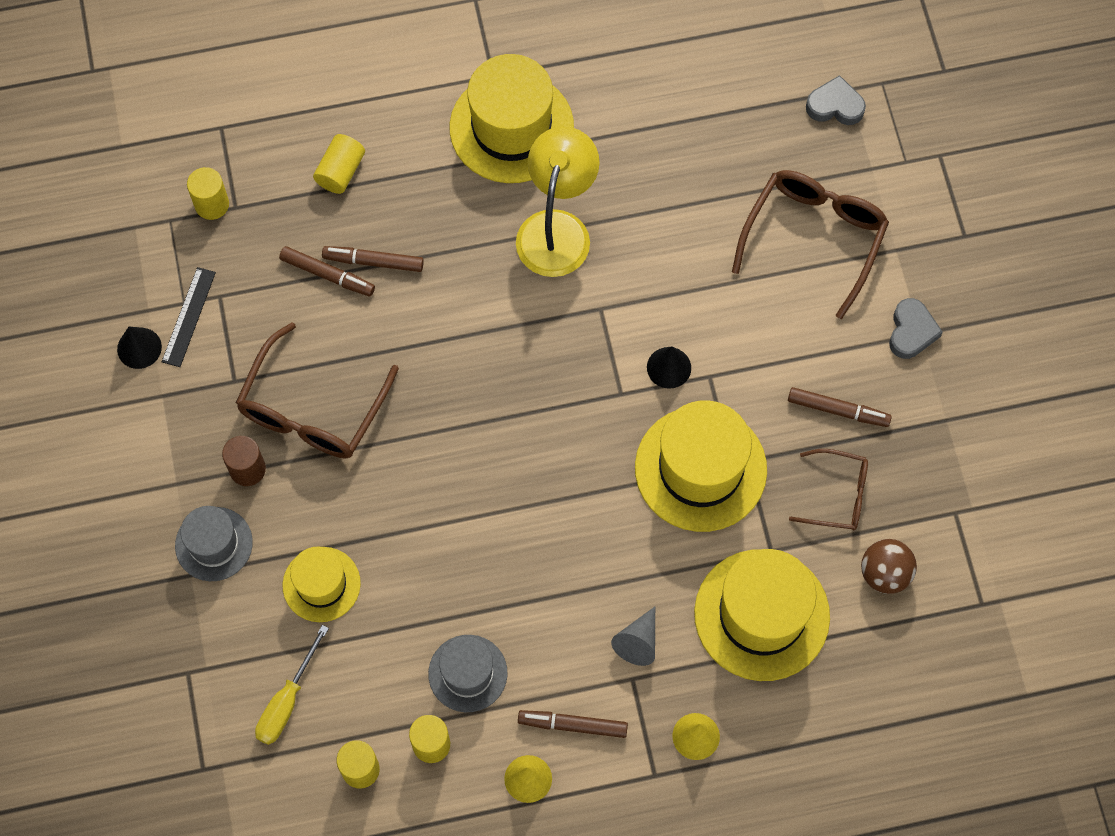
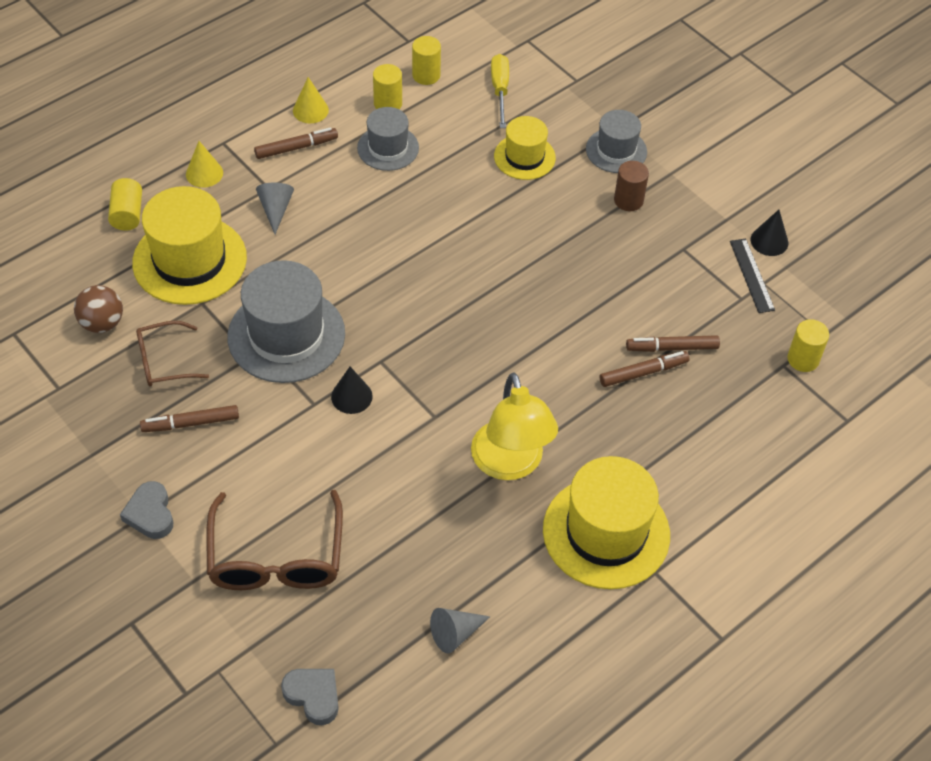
camera: 150 degrees right, 15 degrees down
brown glasses [236,322,399,459] -> none
yellow cylinder [313,134,365,194] -> yellow cylinder moved to [108,178,142,231]
yellow hat [635,400,767,532] -> grey hat [227,260,345,383]
grey heart [806,75,866,125] -> grey heart turned 120 degrees counterclockwise [281,669,339,725]
none -> grey cone [430,608,490,654]

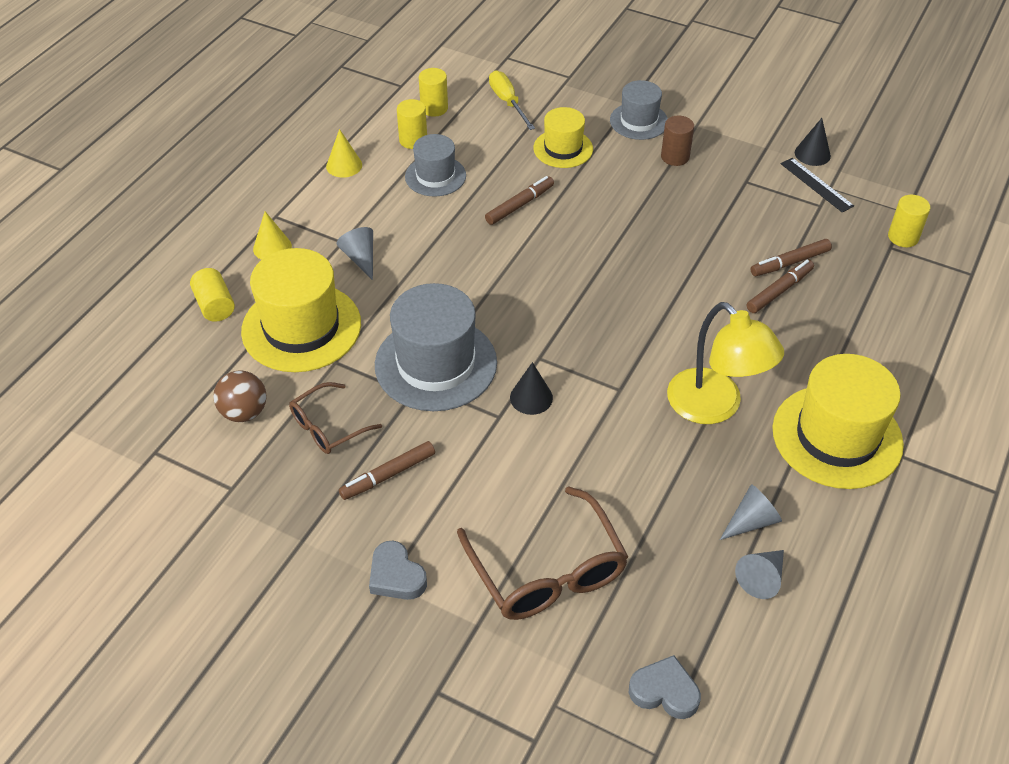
camera: 20 degrees left, 5 degrees down
brown marker [254,127,338,159] -> brown marker moved to [485,176,554,225]
none -> grey cone [720,484,782,540]

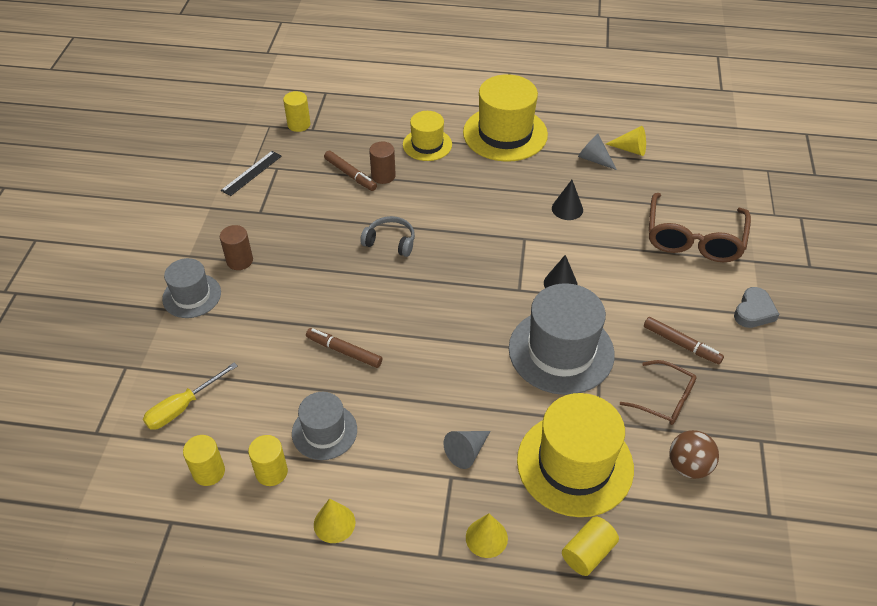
camera: 110 degrees left, 0 degrees up
brown glasses [457,487,628,620] -> brown glasses turned 150 degrees clockwise [649,193,751,262]
yellow hat [533,107,593,168] -> yellow hat moved to [403,111,452,161]
grey heart [629,655,701,719] -> none
yellow lamp [667,302,784,424] -> none
grey cone [735,550,784,599] -> yellow cone [606,126,646,156]
brown marker [747,260,814,313] -> brown cylinder [369,142,396,184]
black cone [795,118,831,166] -> black cone moved to [552,180,583,220]
none -> grey headphones [360,216,415,257]

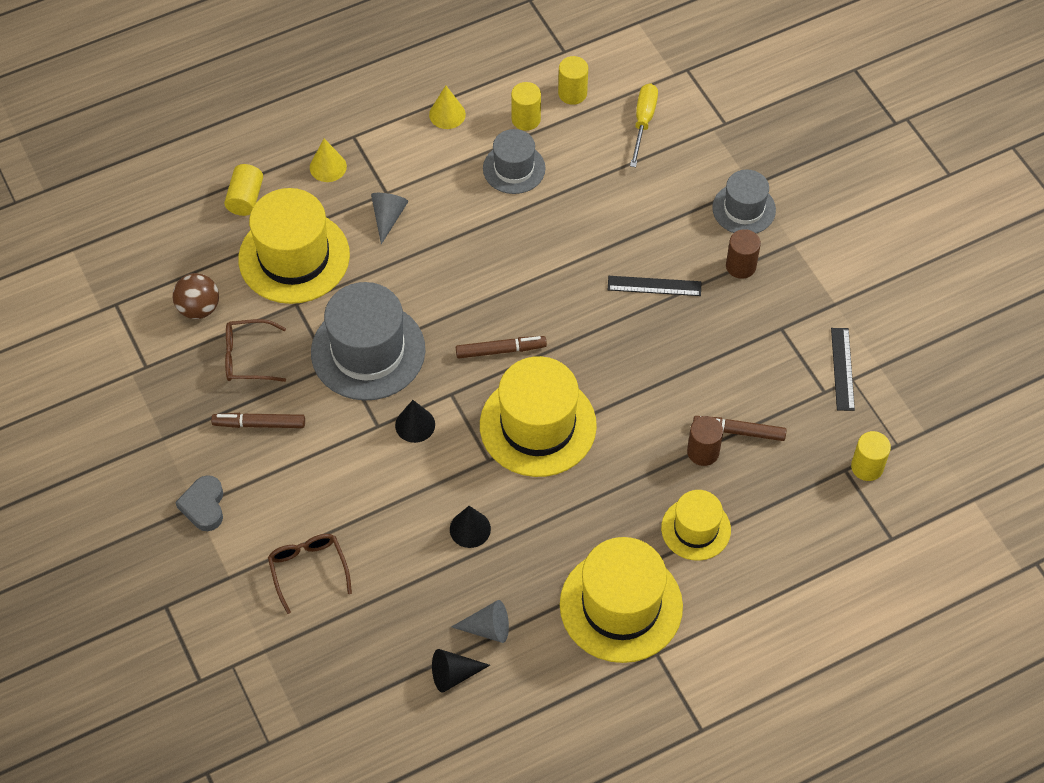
camera: 145 degrees right, 10 degrees up
brown marker [306,328,382,368] -> brown marker moved to [456,336,547,358]
grey headphones [360,216,415,257] -> none
yellow cone [606,126,646,156] -> black cone [432,649,490,692]
brown glasses [649,193,751,262] -> brown glasses [268,534,352,614], size x0.59
none -> yellow hat [480,356,597,477]
none -> black ruler [608,276,701,296]

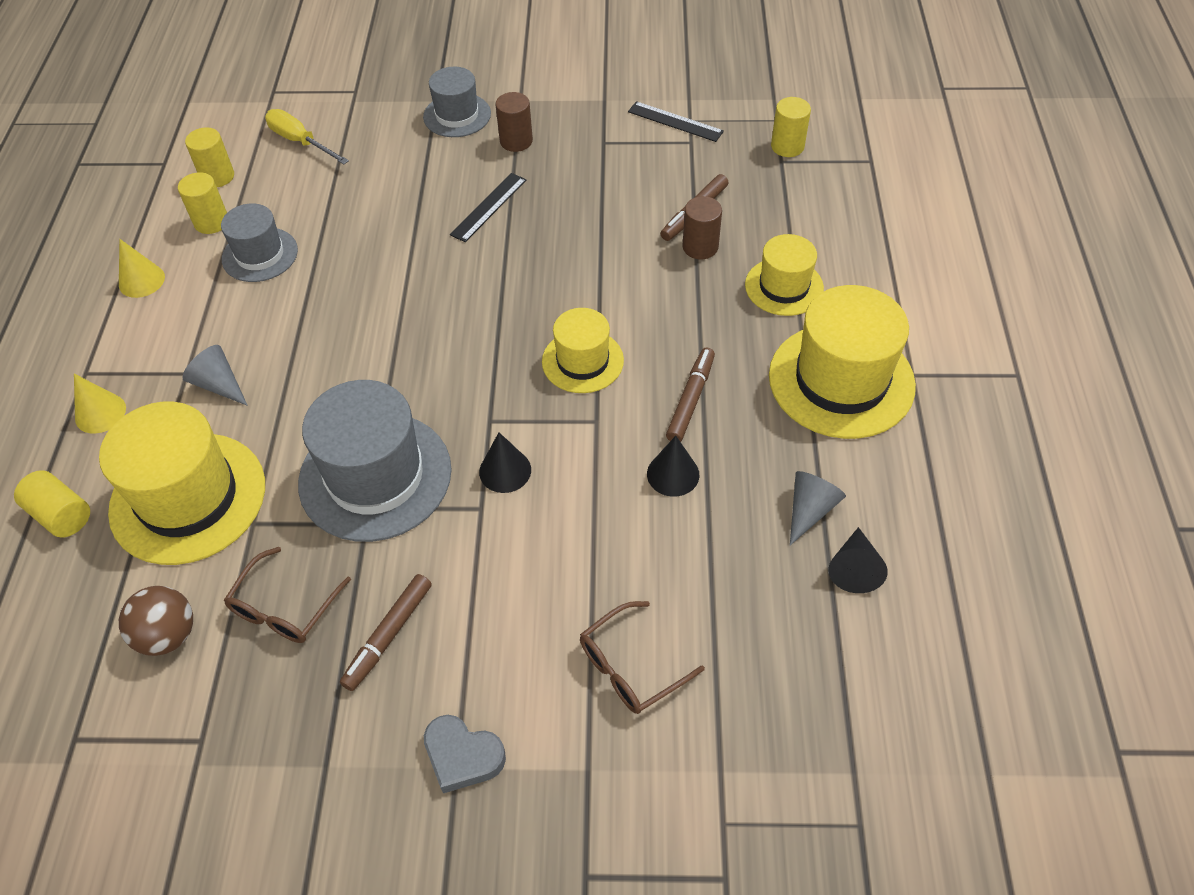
camera: 60 degrees left, 5 degrees down
brown glasses [268,534,352,614] -> brown glasses turned 45 degrees counterclockwise [580,601,705,714]
brown marker [456,336,547,358] -> brown marker moved to [666,348,715,442]
yellow hat [480,356,597,477] -> yellow hat [542,308,624,393], size x0.58

